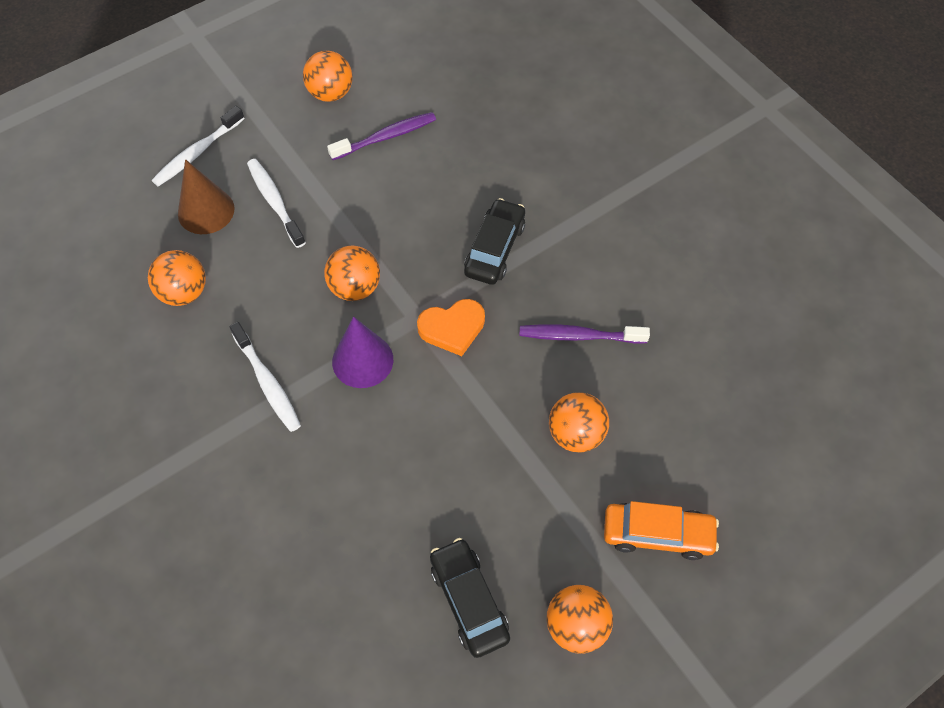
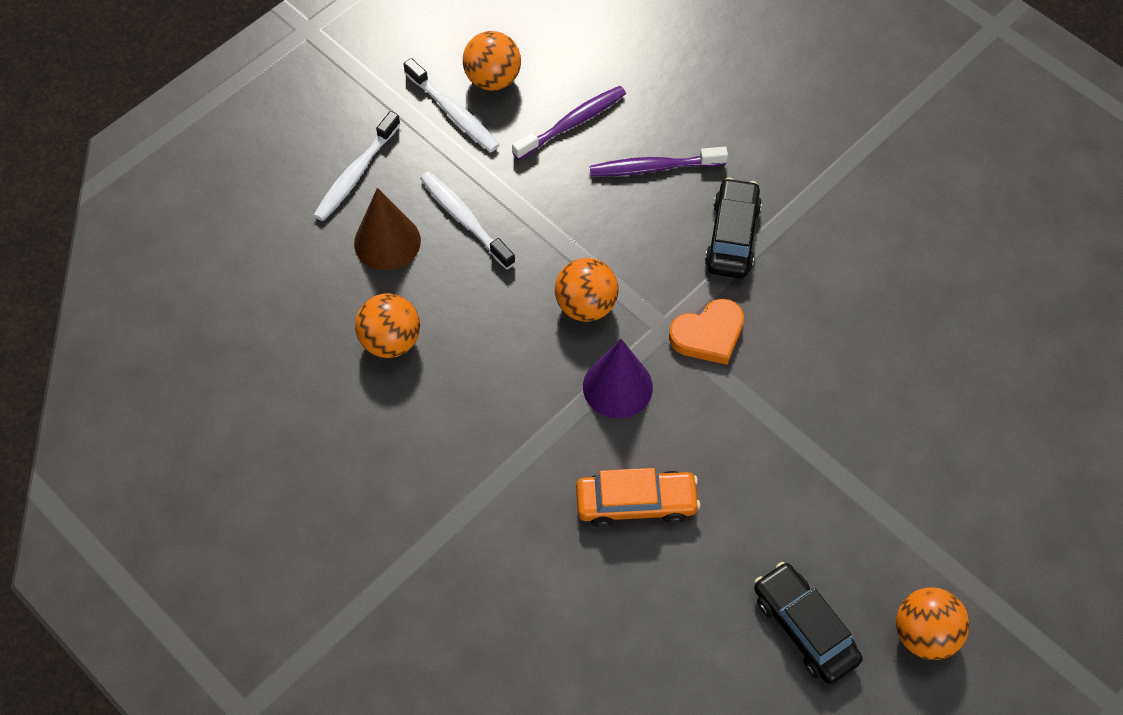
camera: 10 degrees left, 0 degrees up
white toothbrush [229,322,301,432] -> white toothbrush moved to [404,58,500,152]
purple toothbrush [519,324,650,344] -> purple toothbrush moved to [590,147,728,176]
orange ball [549,392,609,453] -> none
orange car [604,501,719,560] -> orange car moved to [576,468,700,528]

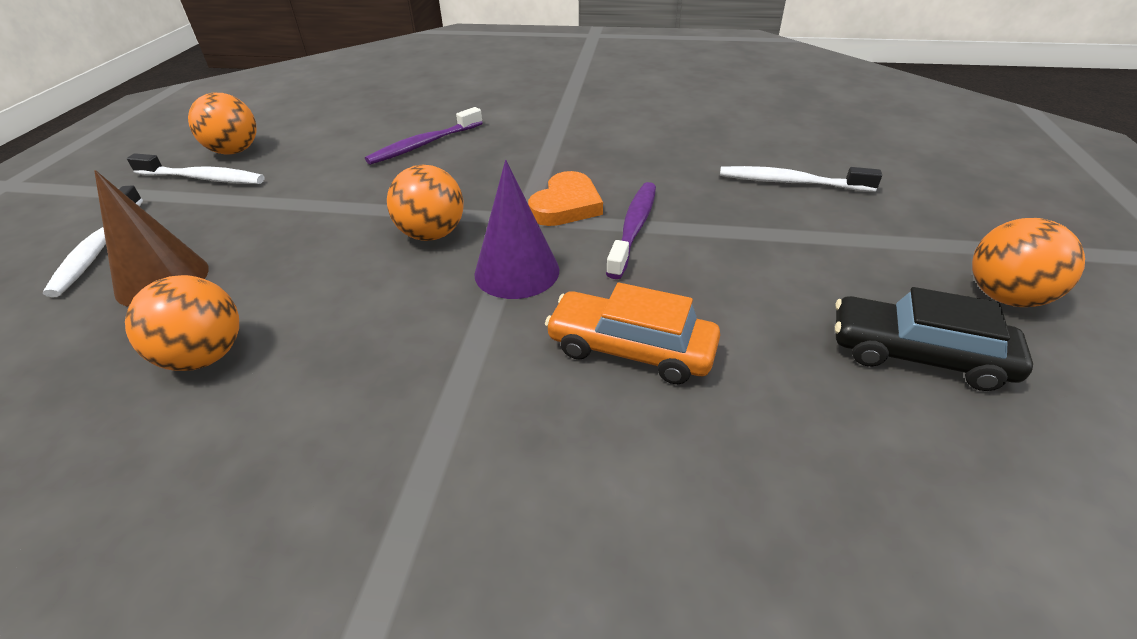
camera: 35 degrees left, 20 degrees down
white toothbrush [420,171,515,269] -> white toothbrush moved to [720,166,882,192]
purple toothbrush [512,86,626,160] -> purple toothbrush moved to [606,182,656,279]
orange car [576,468,700,528] -> orange car turned 120 degrees counterclockwise [545,282,720,384]
black car [705,178,762,279] -> none

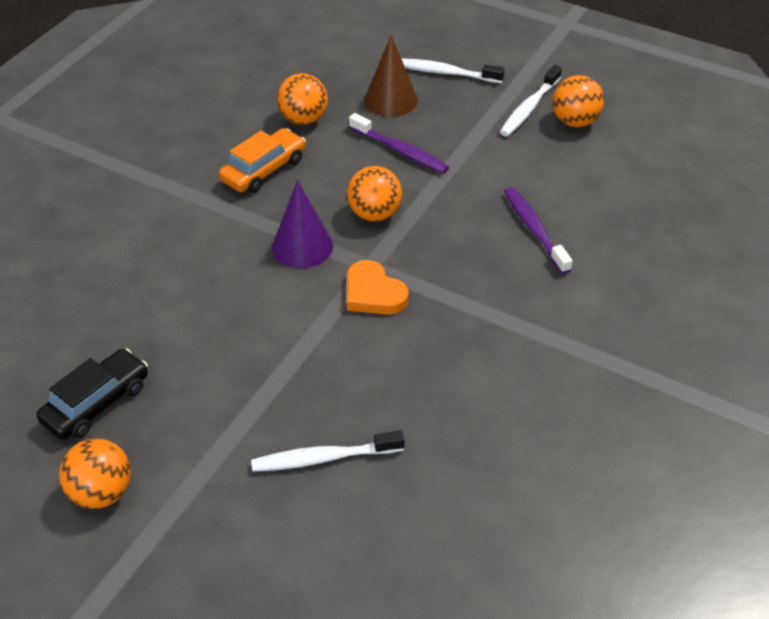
camera: 110 degrees right, 5 degrees up
orange car [545,282,720,384] -> orange car moved to [219,128,306,193]
purple toothbrush [606,182,656,279] -> purple toothbrush moved to [349,113,449,174]
white toothbrush [720,166,882,192] -> white toothbrush turned 135 degrees counterclockwise [251,431,405,472]

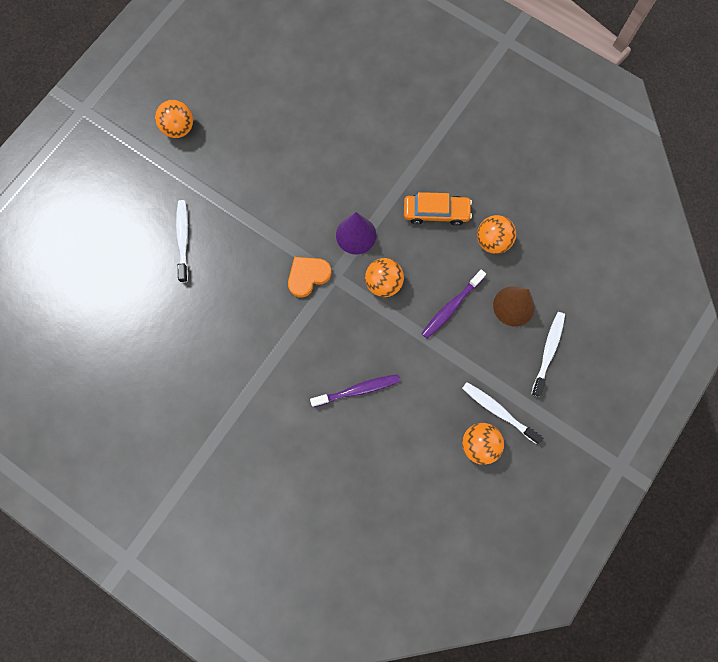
camera: 95 degrees right, 30 degrees up
black car [37,348,148,440] -> none
orange car [219,128,306,193] -> orange car turned 45 degrees counterclockwise [404,192,472,226]

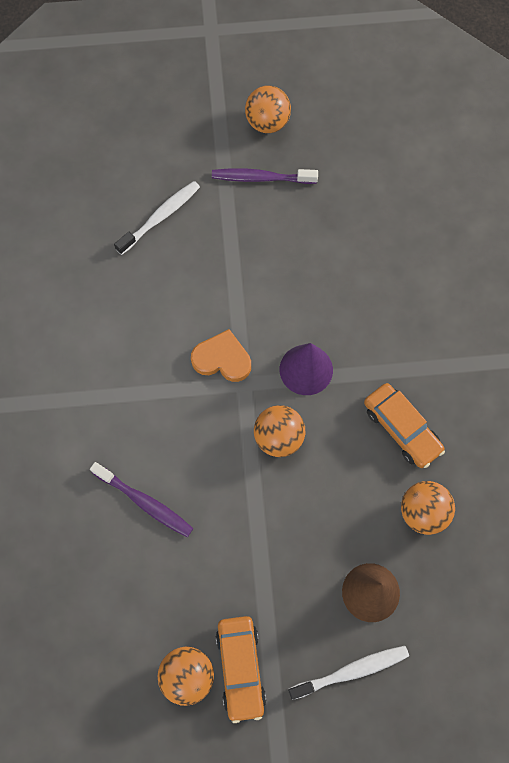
camera: 50 degrees right, 5 degrees down
purple toothbrush [421,270,486,339] -> purple toothbrush moved to [212,168,318,184]
white toothbrush [462,382,544,444] -> orange car [216,616,266,723]

